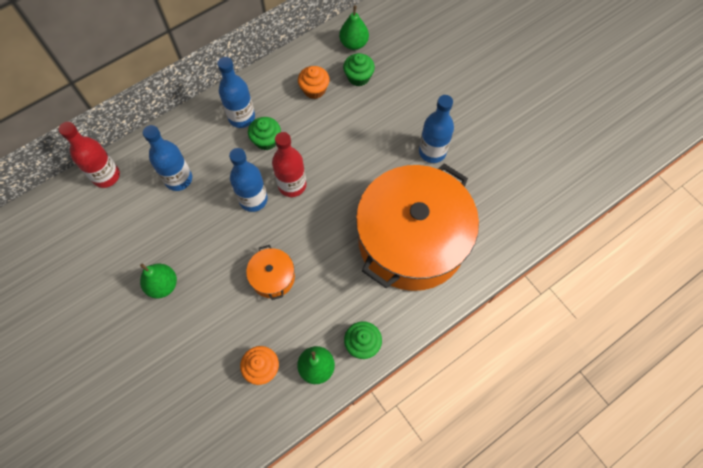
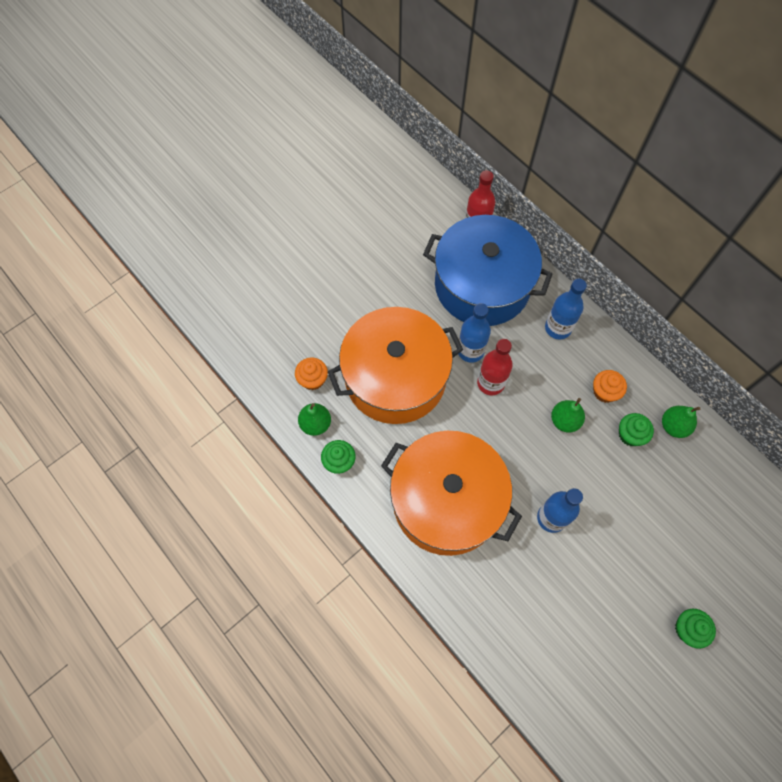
camera: 85 degrees right, 0 degrees up
green pear [140,263,177,298] -> green pear moved to [551,398,585,432]
blue bottle [143,125,192,191] -> blue pot [423,215,552,326]
orange pot [246,245,295,300] -> orange pot [328,307,463,424], size x2.50
green cupcake [248,117,281,150] -> green cupcake moved to [675,609,716,649]

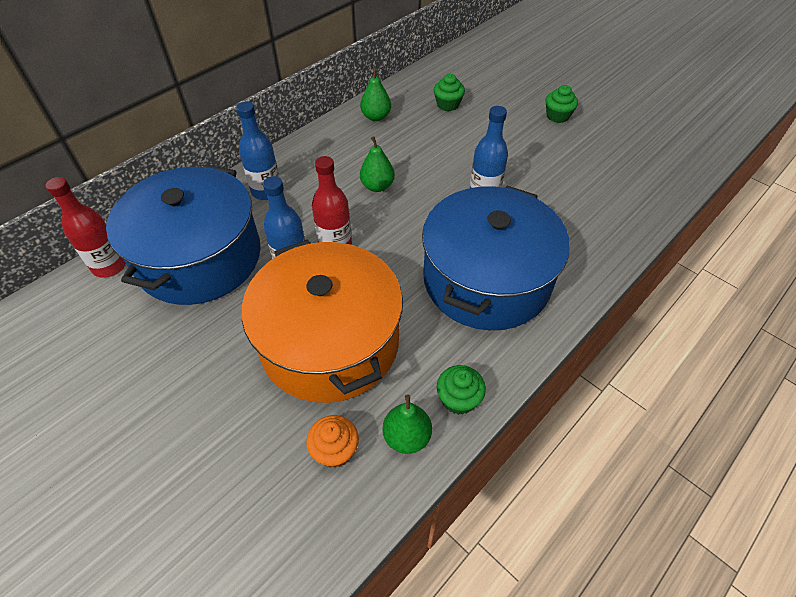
camera: 95 degrees left, 15 degrees down
orange pot [381,431,522,556] -> blue pot [422,186,570,330]
orange cupcake [593,370,627,403] -> none
green cupcake [619,413,654,446] -> green cupcake moved to [434,74,465,111]

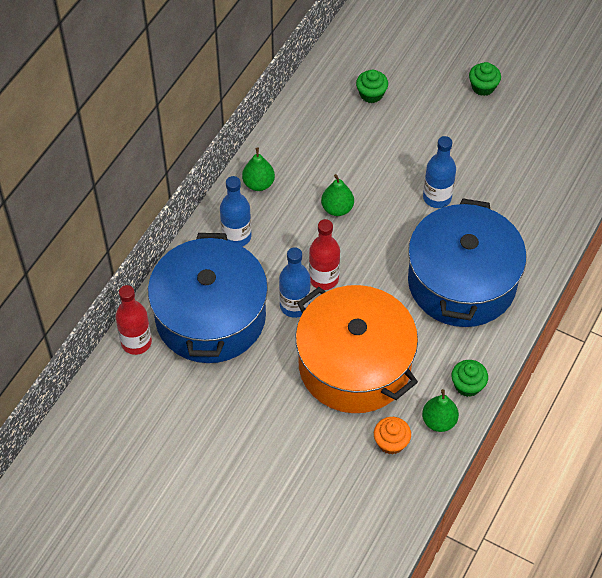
camera: 15 degrees left, 5 degrees up
green pear [360,67,391,121] -> green pear moved to [242,147,275,191]

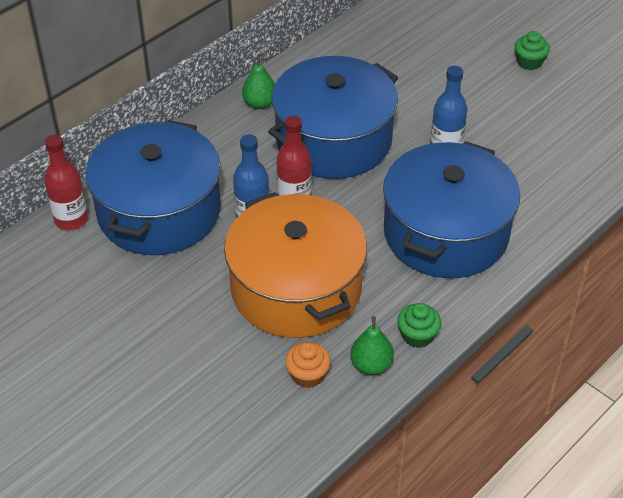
camera: 15 degrees right, 10 degrees down
blue bottle [220,176,251,246] -> none
green pear [321,174,354,216] -> blue pot [268,56,398,179]
green cupcake [356,70,388,103] -> none

